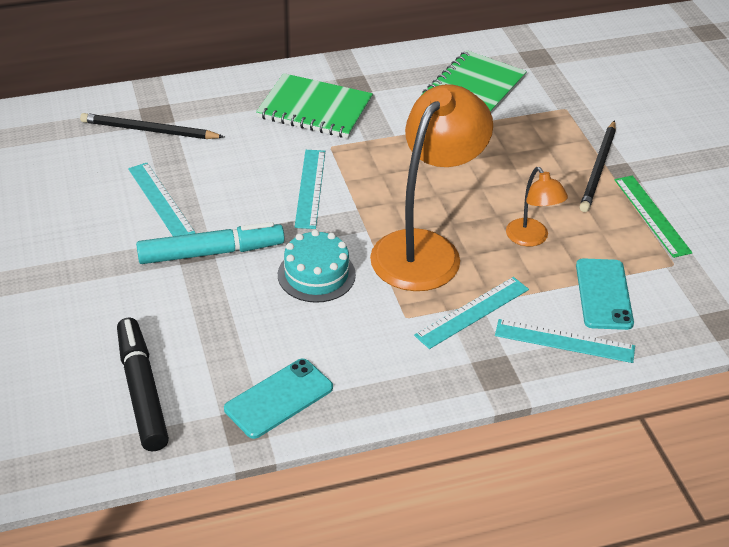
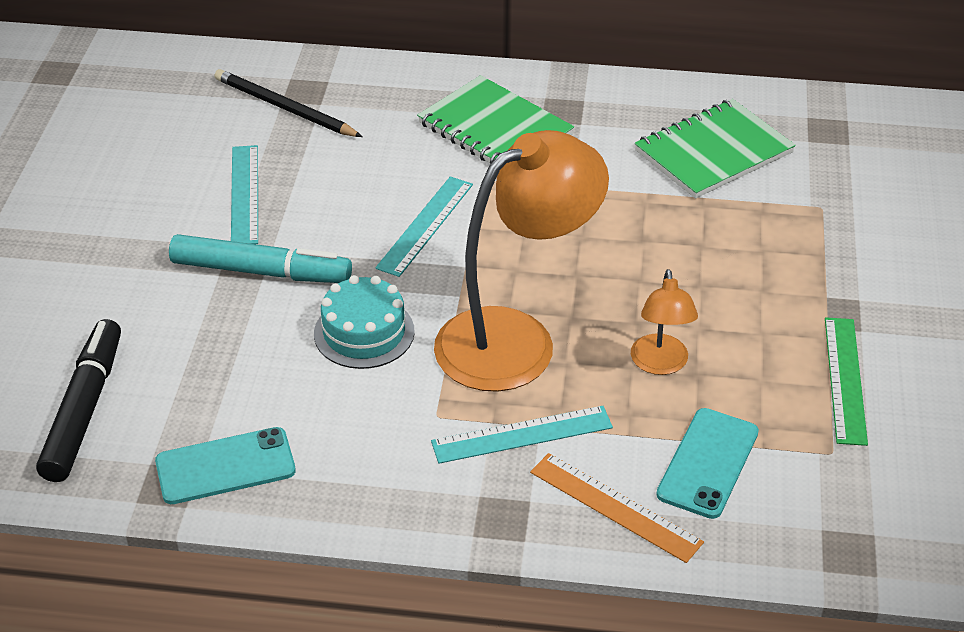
camera: 25 degrees right, 0 degrees up
turquoise ruler [495,319,635,363] -> orange ruler [530,453,704,563]
black pencil [580,120,616,212] -> none

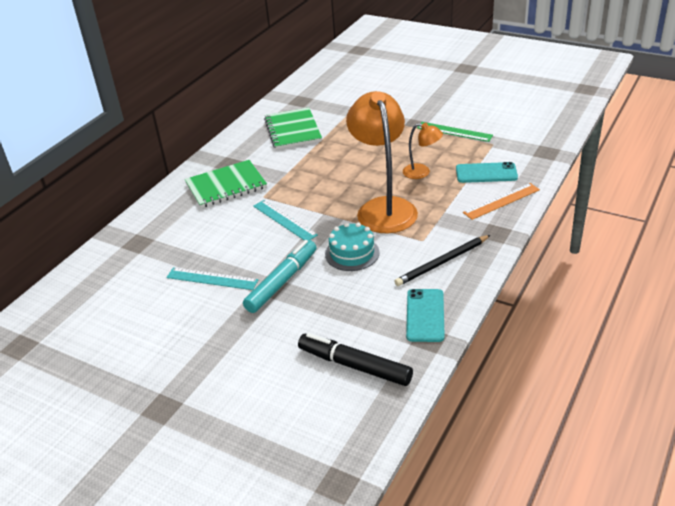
camera: 65 degrees left, 5 degrees down
black pencil [214,69,362,137] -> black pencil moved to [394,235,490,286]
turquoise ruler [431,406,613,464] -> none
turquoise phone [656,408,759,519] -> turquoise phone turned 45 degrees counterclockwise [456,162,518,183]

